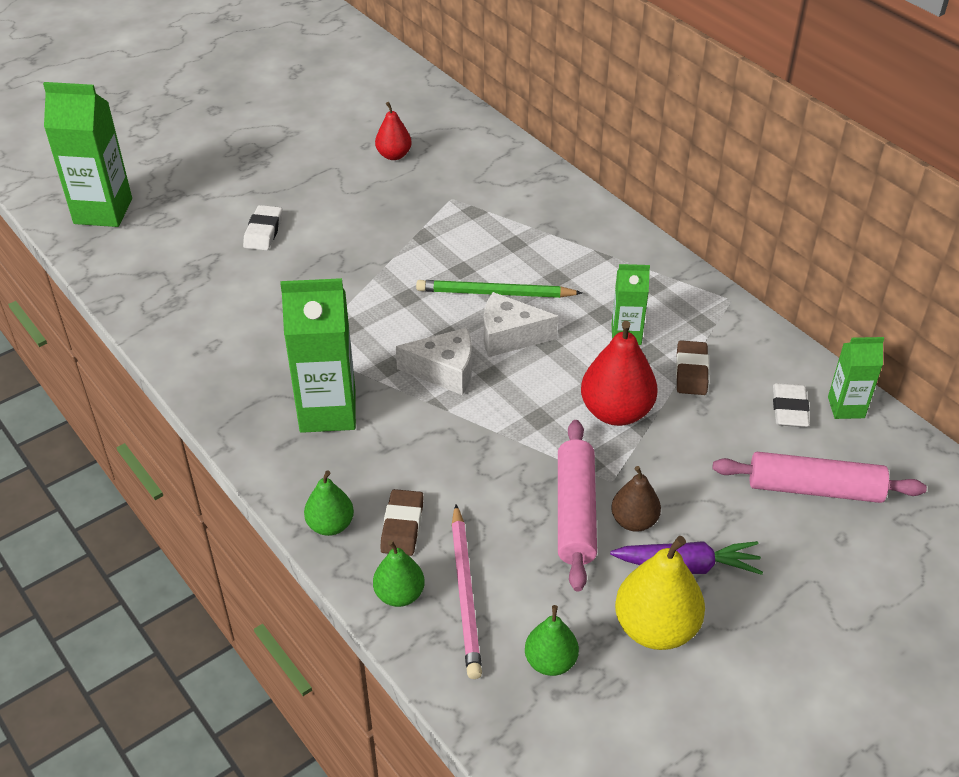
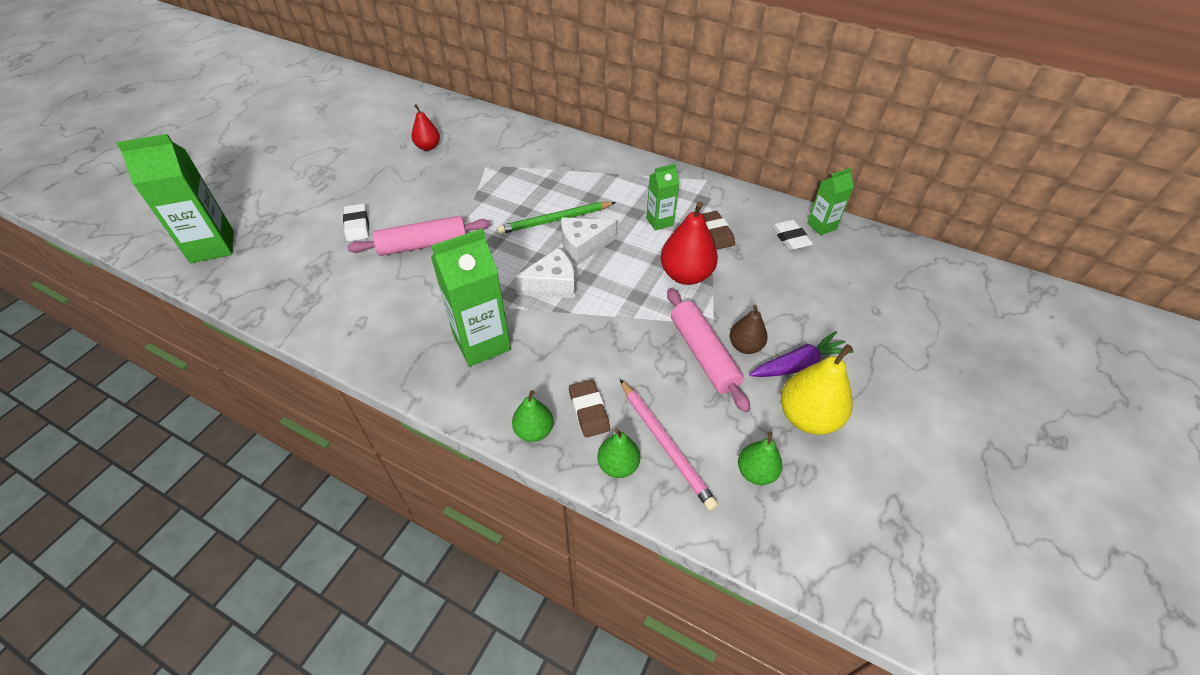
camera: 25 degrees left, 5 degrees up
pink rolling pin [712,452,927,503] -> pink rolling pin moved to [347,216,491,256]

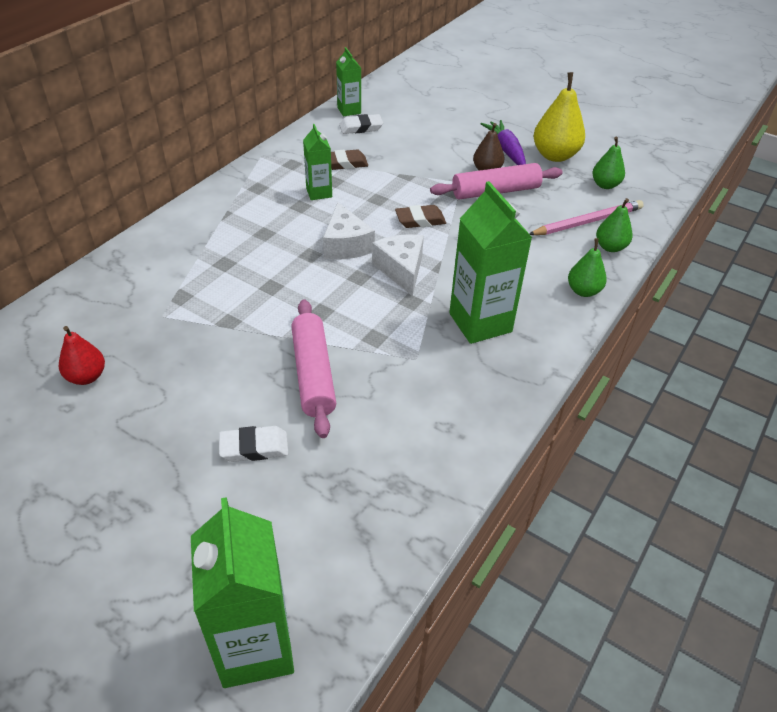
camera: 85 degrees left, 5 degrees down
green pencil [497,202,616,234] -> none
brown eraser [569,380,610,438] -> brown eraser moved to [395,205,446,228]
red pear [661,202,718,285] -> none

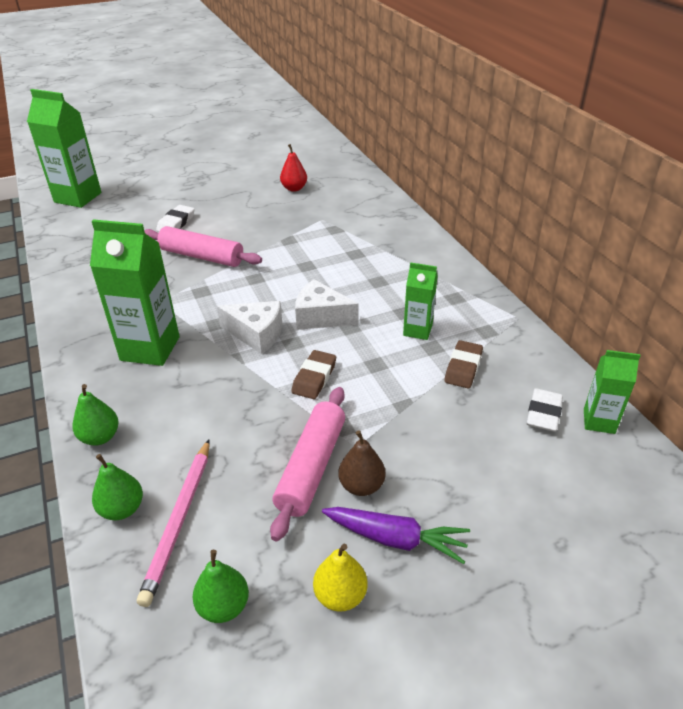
camera: 125 degrees right, 5 degrees down
yellow pear [534,72,585,162] -> yellow pear [313,544,368,612], size x0.60

